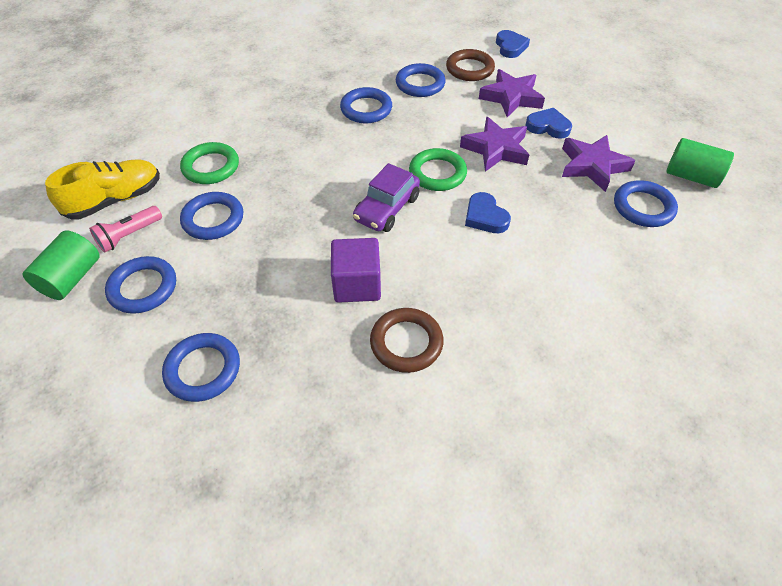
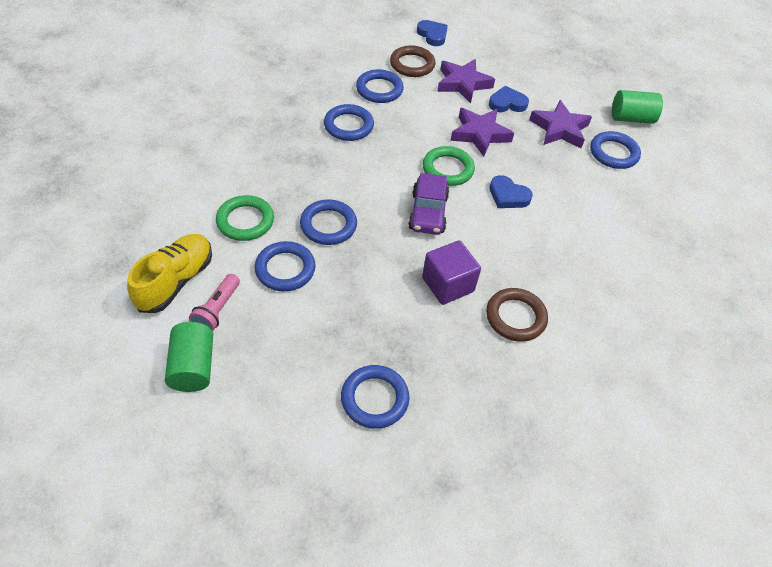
camera: 30 degrees left, 0 degrees up
blue ring [105,256,176,314] -> blue ring moved to [300,199,357,245]

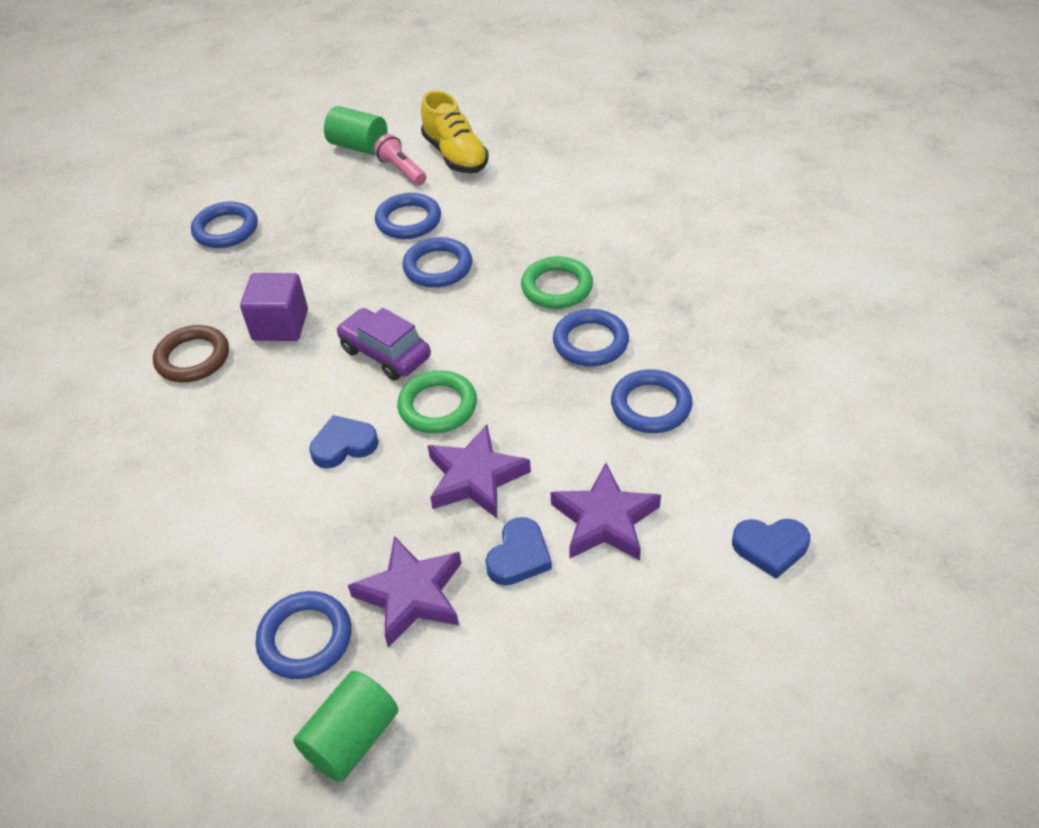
camera: 130 degrees right, 5 degrees down
green ring [216,195,274,241] -> green ring moved to [521,256,593,309]
brown ring [390,45,436,77] -> none

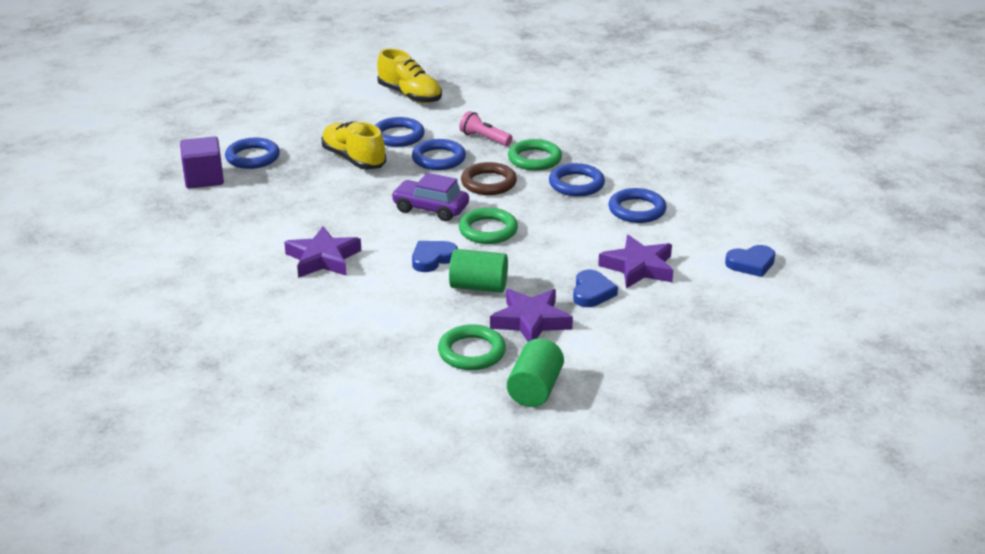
camera: 20 degrees left, 15 degrees down
brown ring [153,325,229,382] -> brown ring moved to [461,162,517,195]
purple cube [240,273,308,341] -> purple cube moved to [180,136,224,188]
blue ring [256,591,351,679] -> green ring [438,325,506,370]
green cylinder [324,106,387,155] -> green cylinder moved to [449,249,508,293]
pink flashlight [374,134,426,186] -> pink flashlight moved to [459,111,513,146]
purple star [428,425,531,518] -> purple star moved to [284,226,361,278]
none -> yellow shoe [322,122,386,170]

